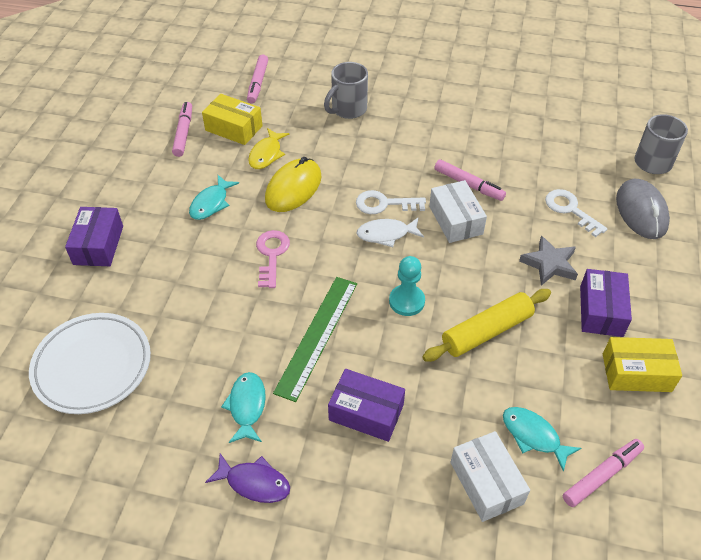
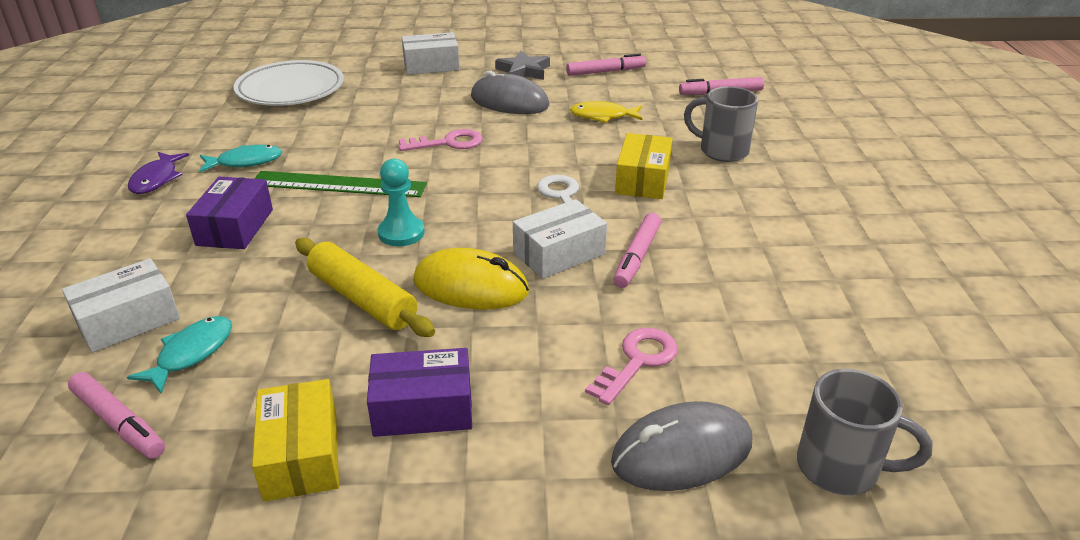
camera: 75 degrees right, 15 degrees down
purple box [65,207,123,266] -> white box [402,32,460,75]
turquoise fish [189,175,239,220] -> grey mouse [471,71,549,114]
yellow box [202,94,263,145] -> yellow box moved to [615,133,673,199]
yellow mouse [265,157,322,212] -> yellow mouse moved to [413,248,529,310]
white fish [356,217,424,247] -> none
grey star [519,236,578,286] -> grey star moved to [495,51,550,80]
white key [545,189,608,237] -> pink key [585,328,678,405]

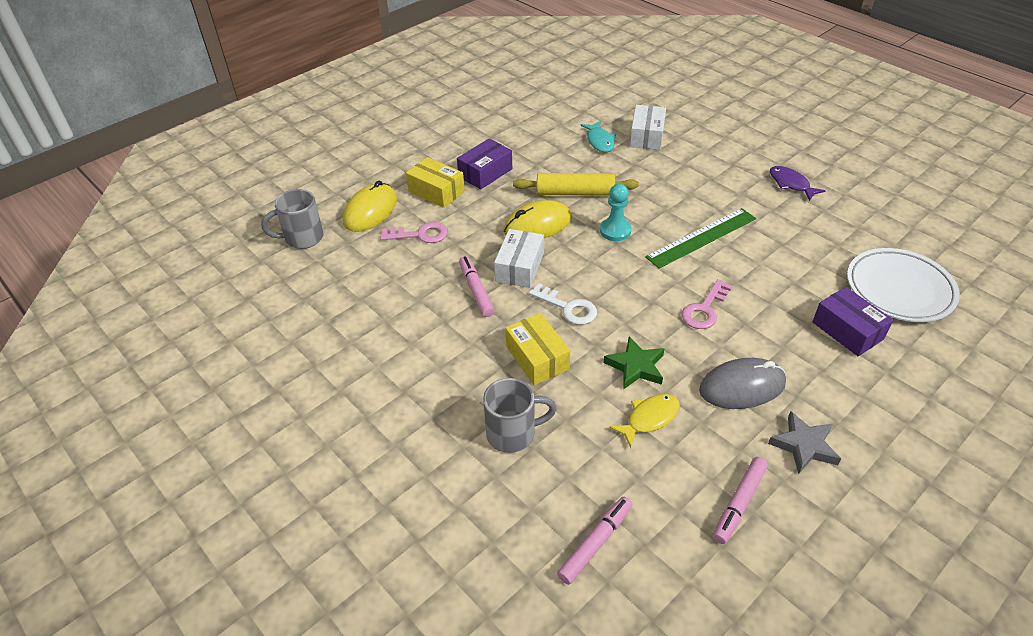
camera: 140 degrees right, 10 degrees up
pink marker [68,372,165,459] -> none
purple box [186,177,273,249] -> purple box moved to [813,287,893,356]
turquoise fish [199,145,282,172] -> none
yellow box [252,379,339,502] -> yellow box moved to [406,157,465,208]
white box [402,32,460,75] -> none
pink key [585,328,678,405] -> pink key turned 90 degrees counterclockwise [380,222,448,243]
grey mouse [611,401,752,491] -> yellow mouse [343,181,397,232]
none -> green star [604,336,664,389]

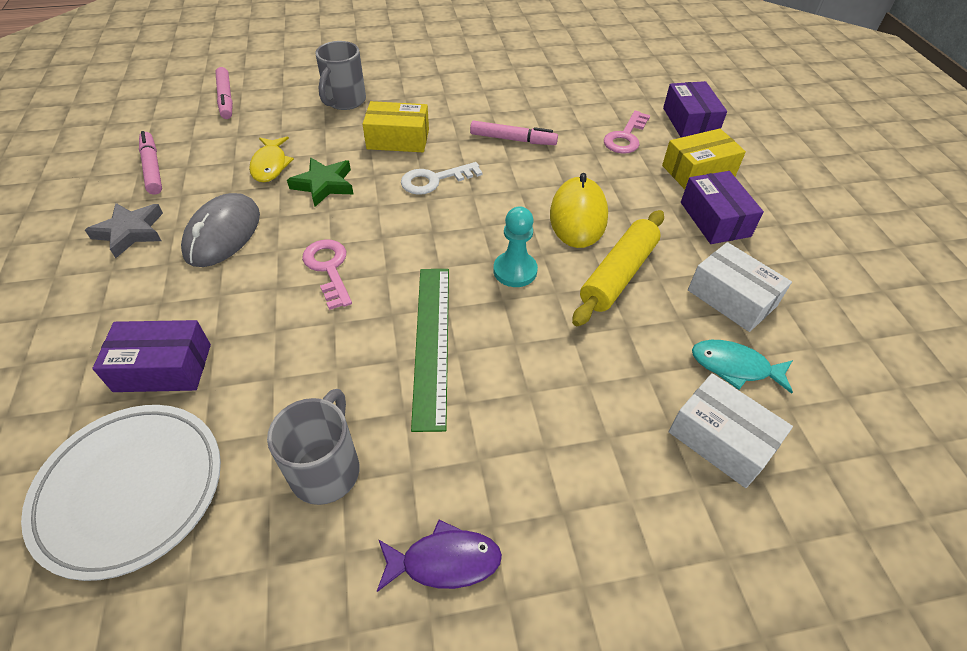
camera: 120 degrees right, 5 degrees up
grey mug [262,189,324,249] -> grey mug moved to [267,389,359,505]
yellow mouse [343,181,397,232] -> purple box [663,81,727,138]
white box [494,229,544,288] -> white box moved to [688,242,792,332]

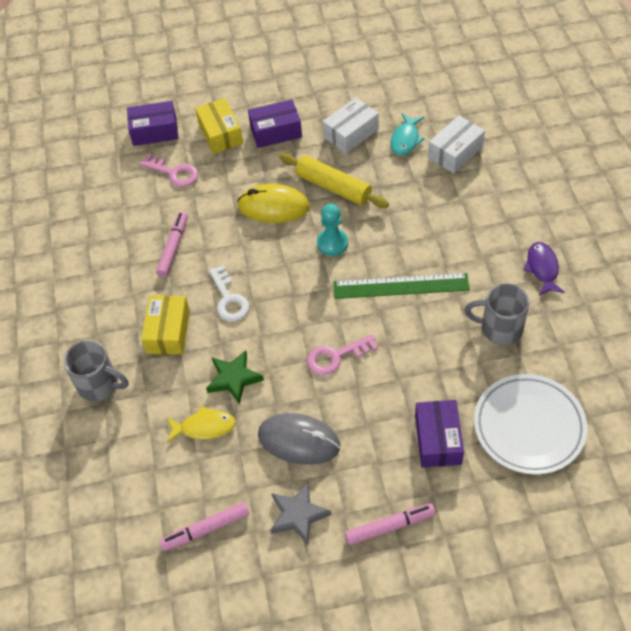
camera: 85 degrees left, 5 degrees up
pink marker [215,67,233,119] -> pink marker moved to [345,503,436,545]

